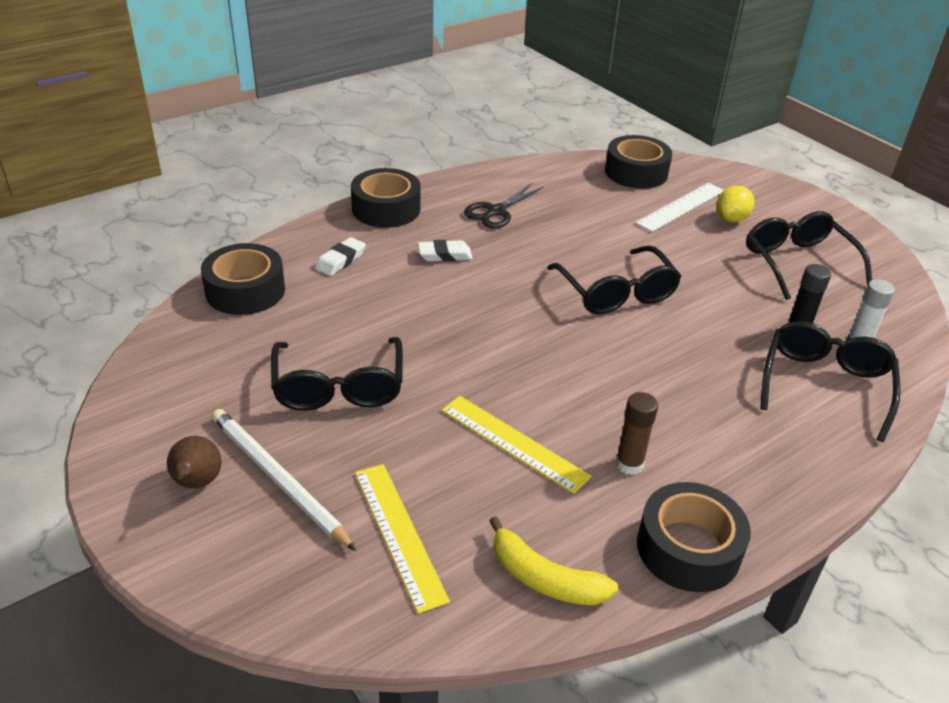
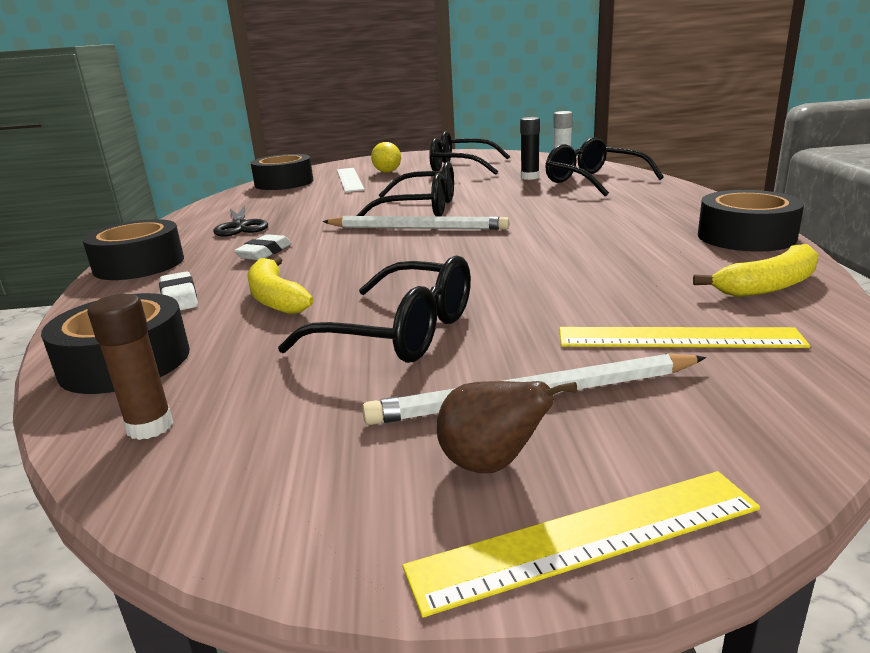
camera: 55 degrees left, 15 degrees down
yellow ruler [442,396,591,494] -> yellow ruler moved to [403,471,760,618]
brown glue stick [616,392,658,475] -> brown glue stick moved to [87,294,173,440]
none -> yellow banana [247,256,314,314]
none -> white pencil [323,216,509,230]

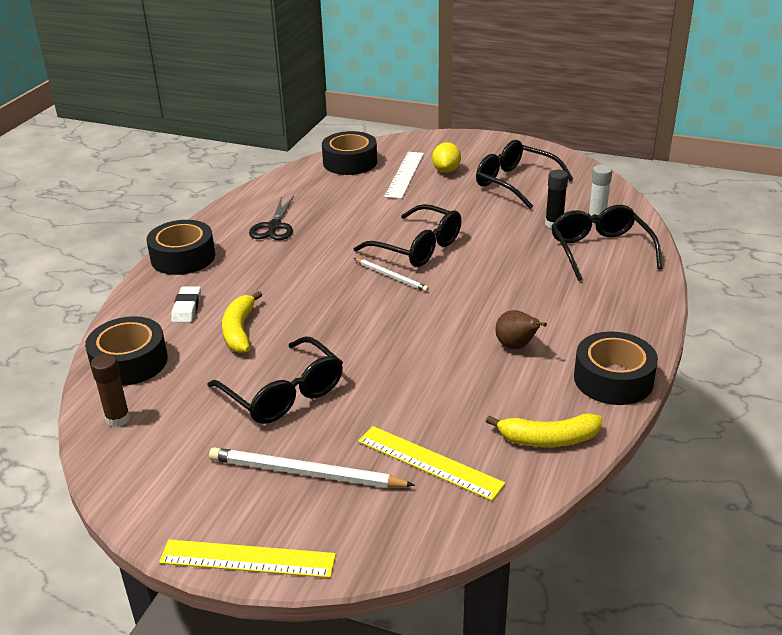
camera: 25 degrees right, 10 degrees up
white eraser [234,234,292,260] -> none
white pencil [323,216,509,230] -> white pencil [354,258,429,292], size x0.59
brown pear [437,381,577,473] -> brown pear moved to [495,310,547,349]

